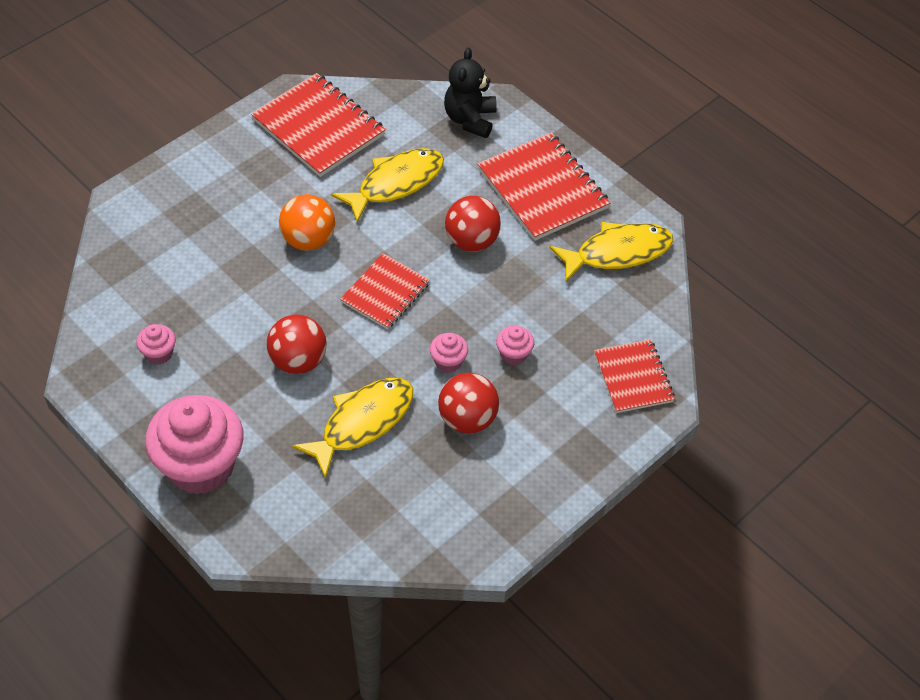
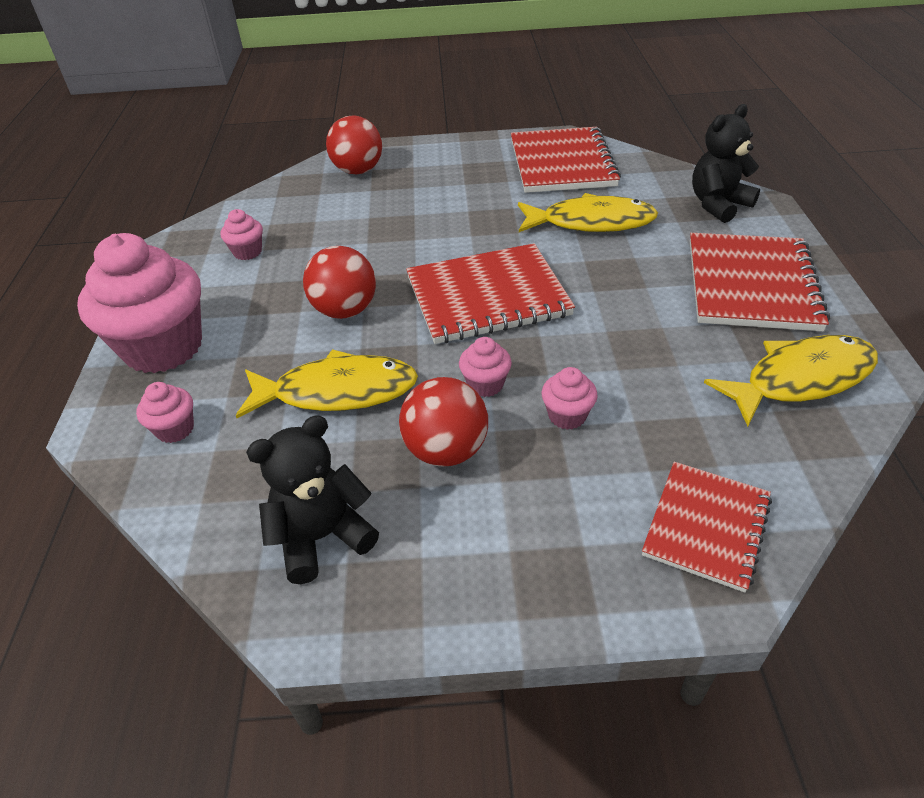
camera: 45 degrees right, 10 degrees down
orange ball [279,194,335,251] -> none
red notebook [340,253,430,329] -> red notebook [406,243,575,344], size x1.60
red ball [445,196,501,251] -> red ball moved to [326,115,382,174]
yellow fish [550,222,673,282] -> yellow fish turned 45 degrees counterclockwise [704,335,878,427]
none -> pink cupcake [136,382,194,443]
none -> black teddy bear [246,415,379,584]

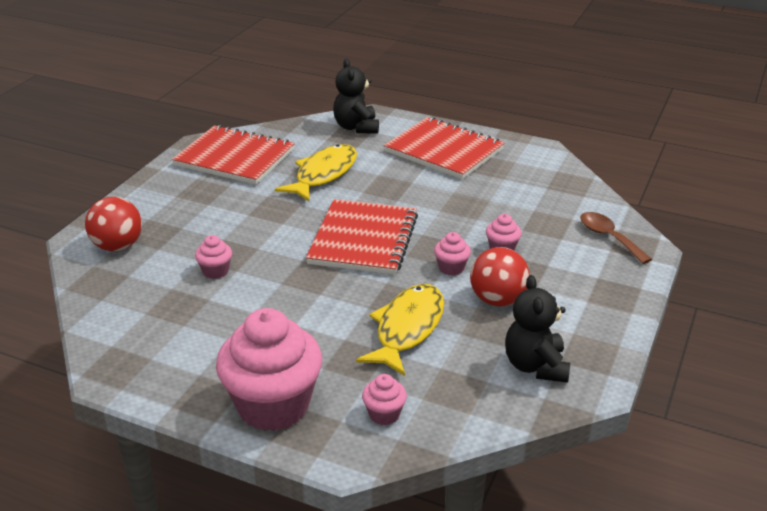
camera: 65 degrees left, 10 degrees down
pink cupcake [220,209,263,260] -> pink cupcake moved to [195,235,232,279]
red ball [303,246,376,319] -> none
red notebook [642,462,772,593] -> brown spoon [580,212,652,264]
yellow fish [704,335,878,427] -> none

